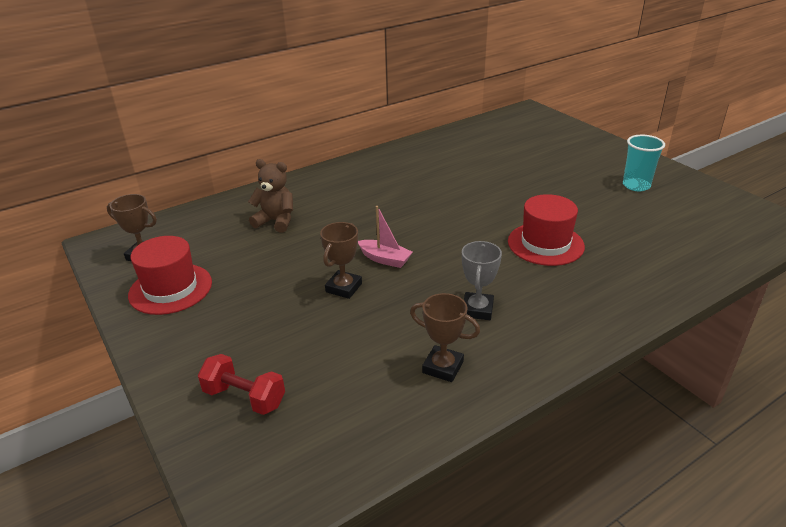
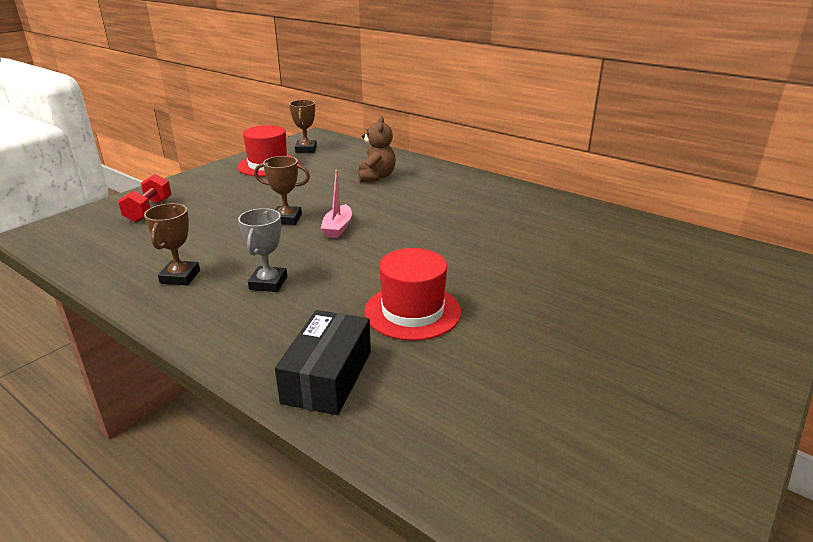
camera: 70 degrees right, 5 degrees down
grey trophy [462,241,502,320] -> grey trophy turned 75 degrees counterclockwise [238,208,287,292]
turquoise cup [623,135,665,191] -> none
none -> black box [275,310,371,415]

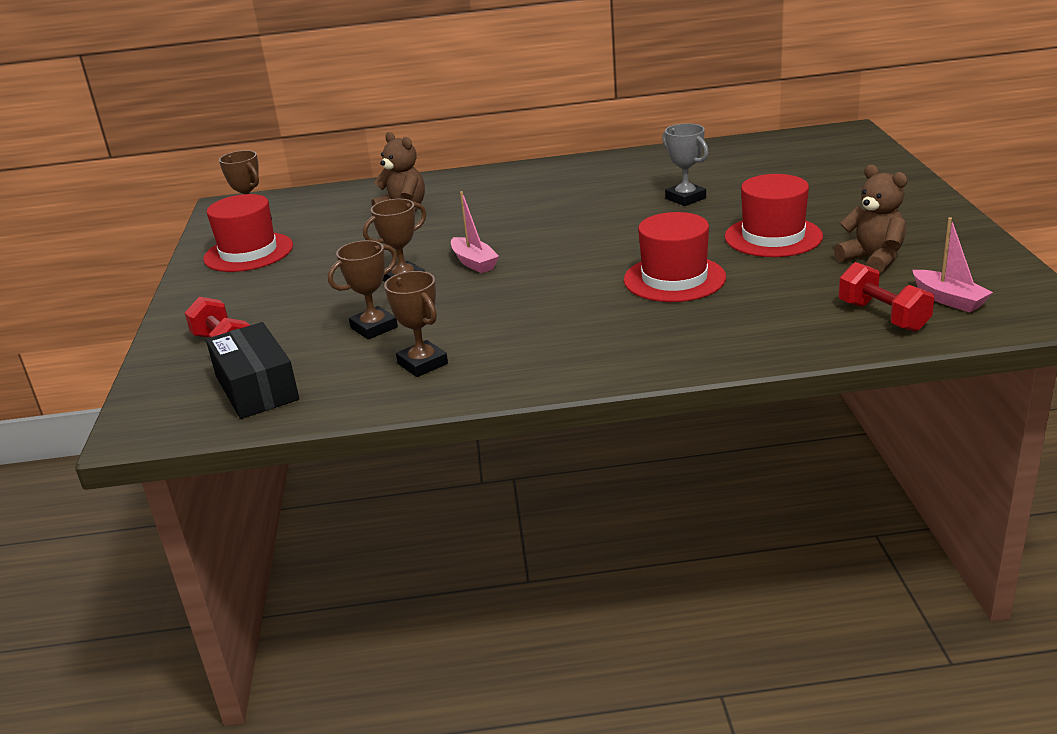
camera: 40 degrees left, 0 degrees up
grey trophy [238,208,287,292] -> grey trophy moved to [662,123,708,206]
black box [275,310,371,415] -> black box moved to [206,322,299,419]
none -> brown trophy [328,240,398,340]
none -> red hat [725,174,823,257]
none -> brown teddy bear [834,165,907,273]
none -> red dumbbell [838,262,934,332]
none -> pink boat [913,217,993,312]

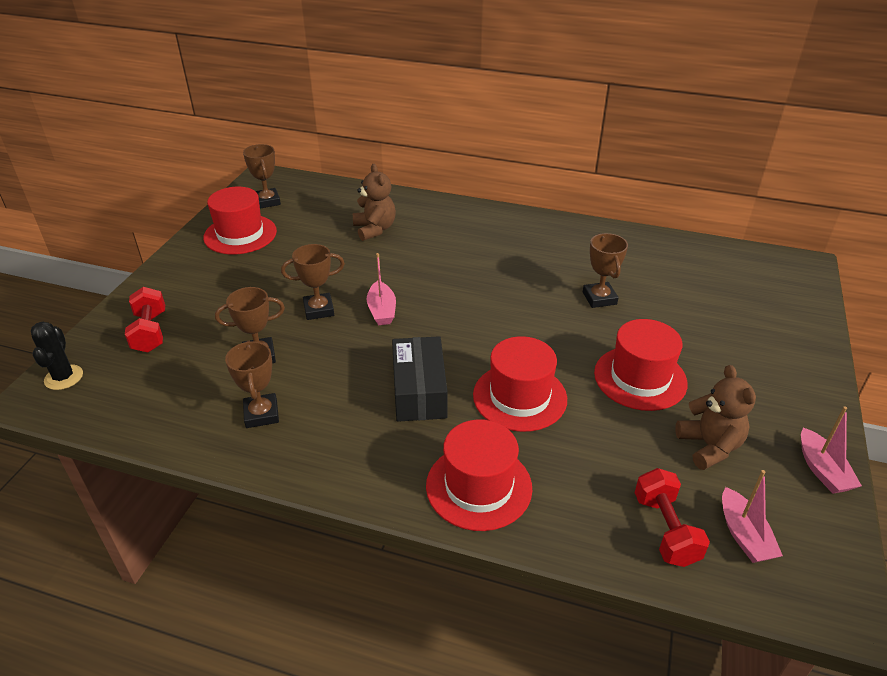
camera: 20 degrees right, 10 degrees up
black box [206,322,299,419] -> black box moved to [392,336,448,422]
grey trophy [662,123,708,206] -> brown trophy [583,233,628,308]
none -> black cactus [31,322,83,390]
none -> red hat [426,419,532,531]
none -> pink boat [801,406,862,494]

